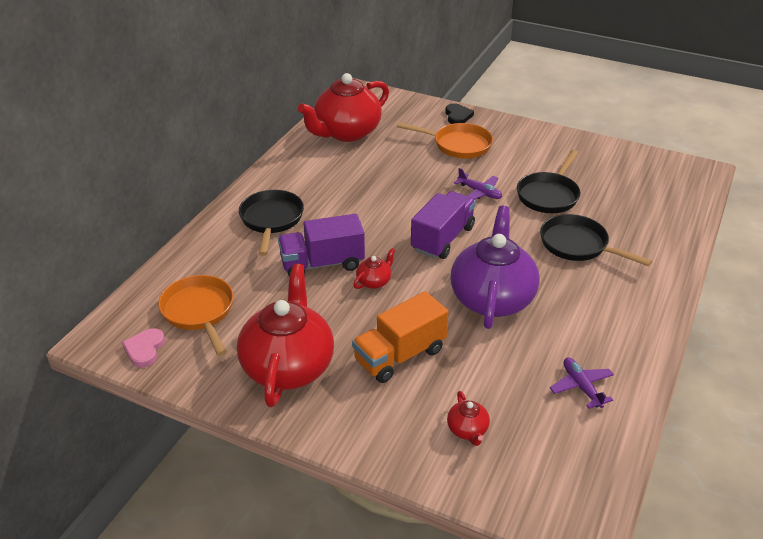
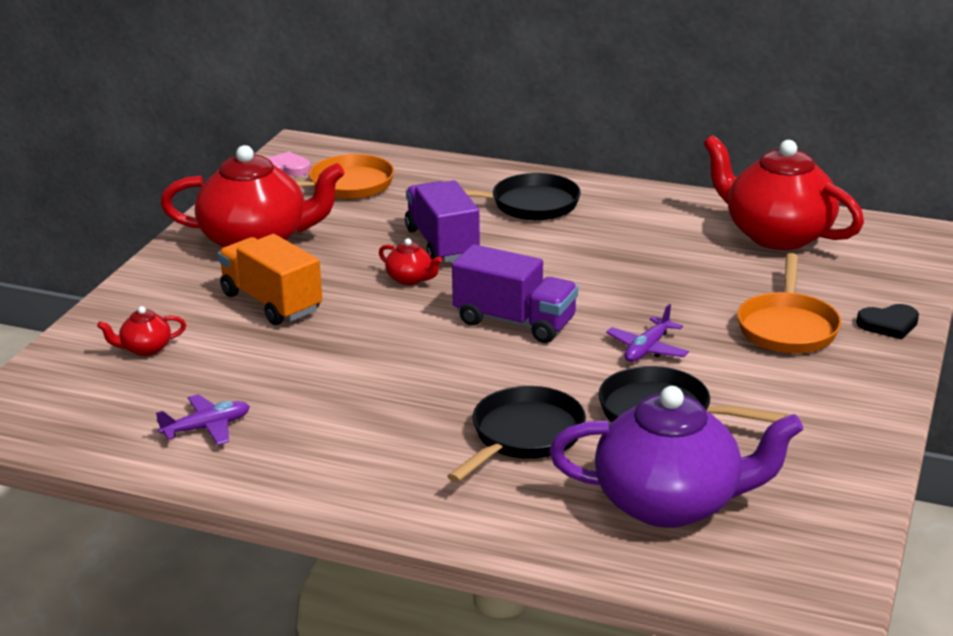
camera: 85 degrees right, 10 degrees down
purple teapot [451,206,540,329] -> purple teapot moved to [549,386,804,528]

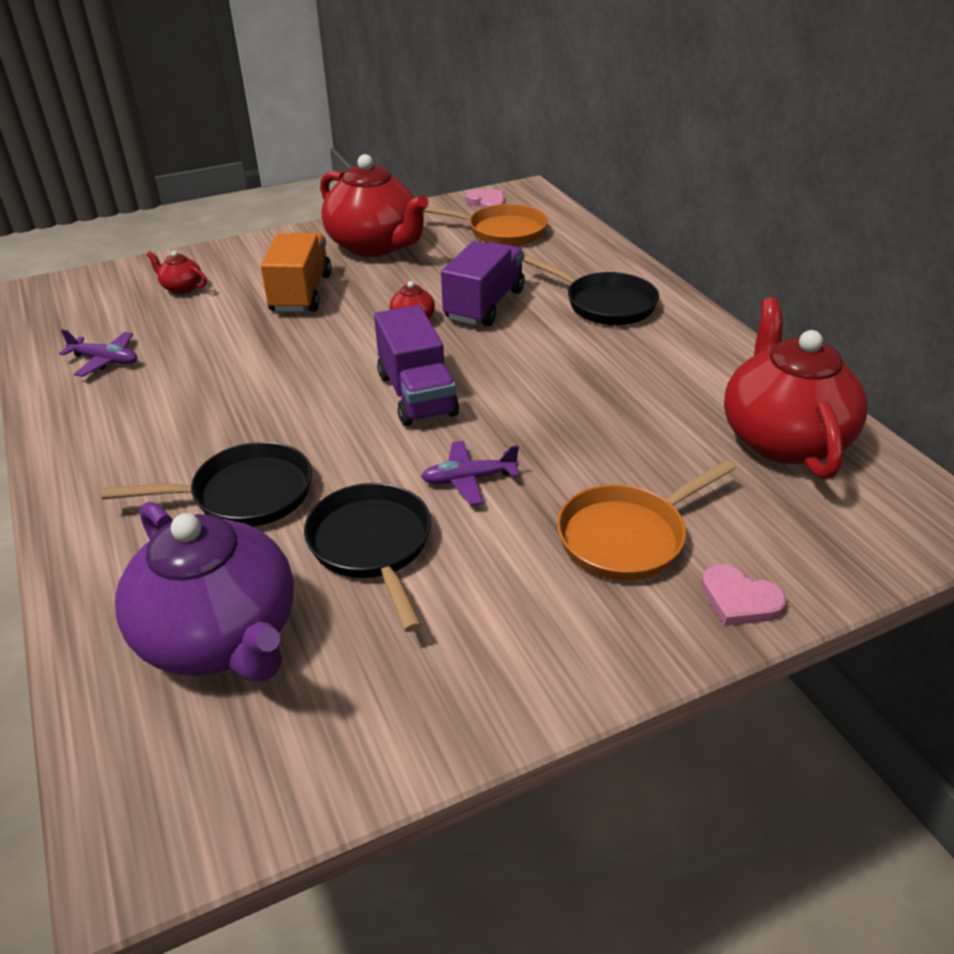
camera: 45 degrees right, 10 degrees up
black heart [856,304,919,340] -> pink heart [701,564,786,626]

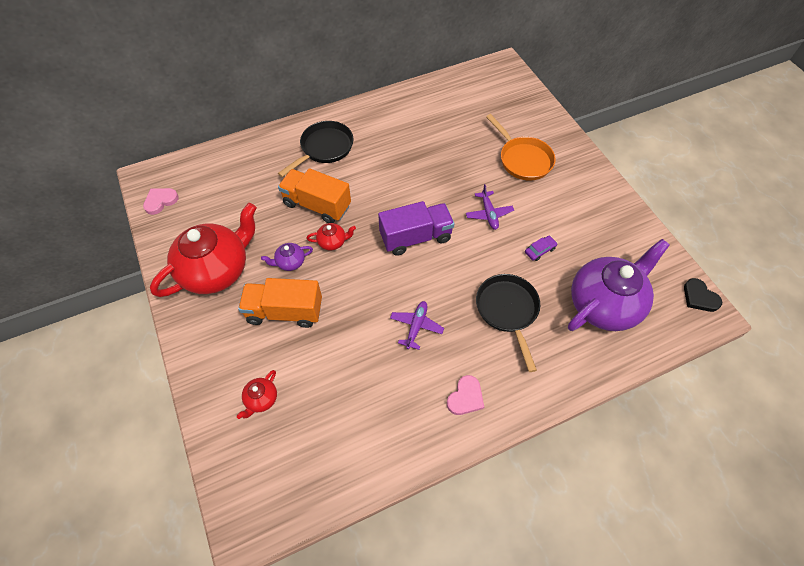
camera: 90 degrees left, 20 degrees up
purple plane [59,329,137,377] -> purple plane moved to [390,301,444,350]
black pan [304,483,431,632] -> purple car [525,236,558,261]
orange pan [424,204,548,246] -> none
purple truck [441,241,525,326] -> orange truck [278,168,351,223]
pink heart [701,564,786,626] -> pink heart moved to [447,375,484,415]
red teapot [724,297,868,479] -> none
none -> purple teapot [261,243,313,271]
none -> black heart [684,278,722,312]

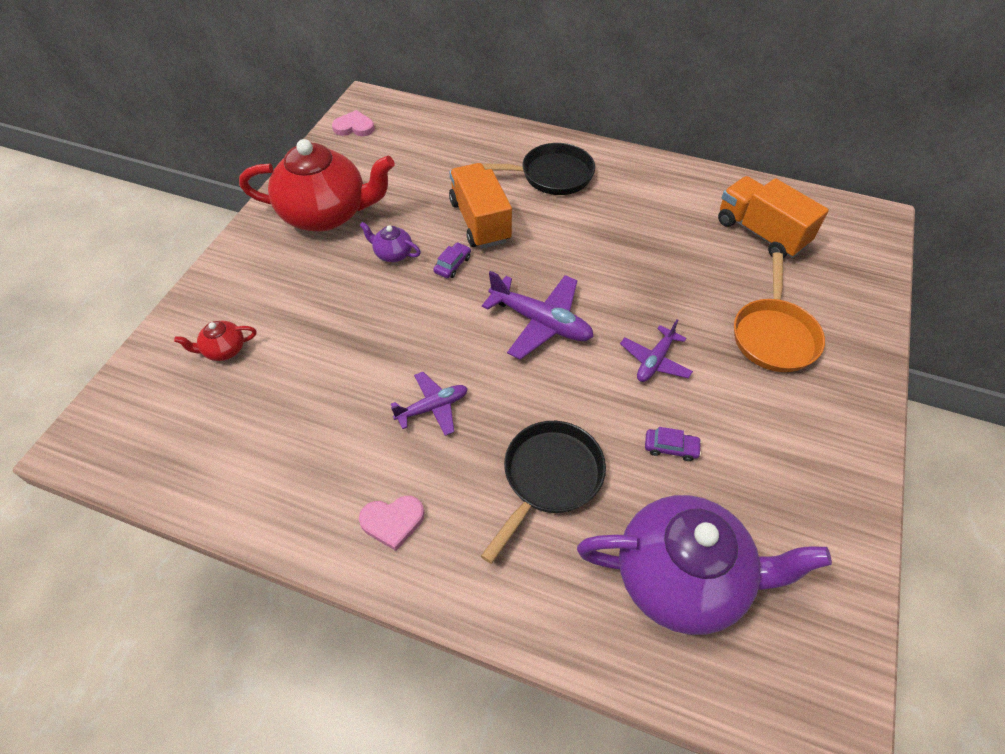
camera: 45 degrees right, 5 degrees down
orange truck [238,278,322,328] -> orange truck moved to [718,176,829,258]
red teapot [306,223,356,250] -> purple car [433,242,471,278]
purple truck [378,201,454,256] -> purple plane [482,271,594,360]
black heart [684,278,722,312] -> none

